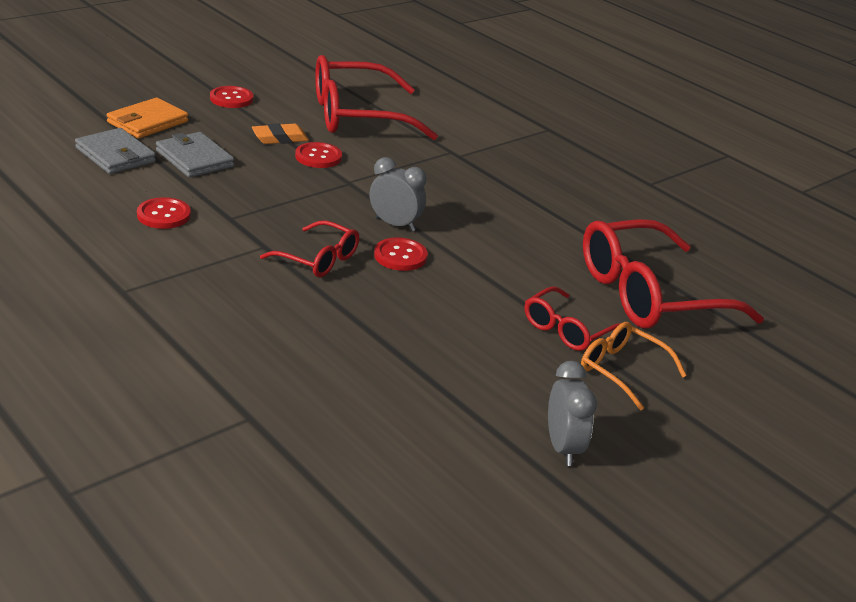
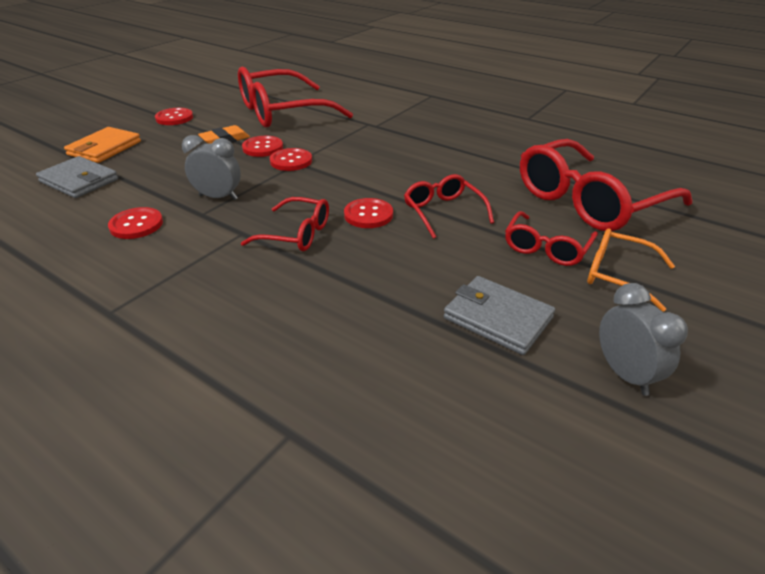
camera: 10 degrees left, 5 degrees up
grey wallet [156,132,234,177] -> grey wallet moved to [444,276,555,355]
grey clock [369,157,426,231] -> grey clock moved to [182,135,241,200]
none -> red button [270,148,312,171]
none -> red glasses [404,174,494,239]

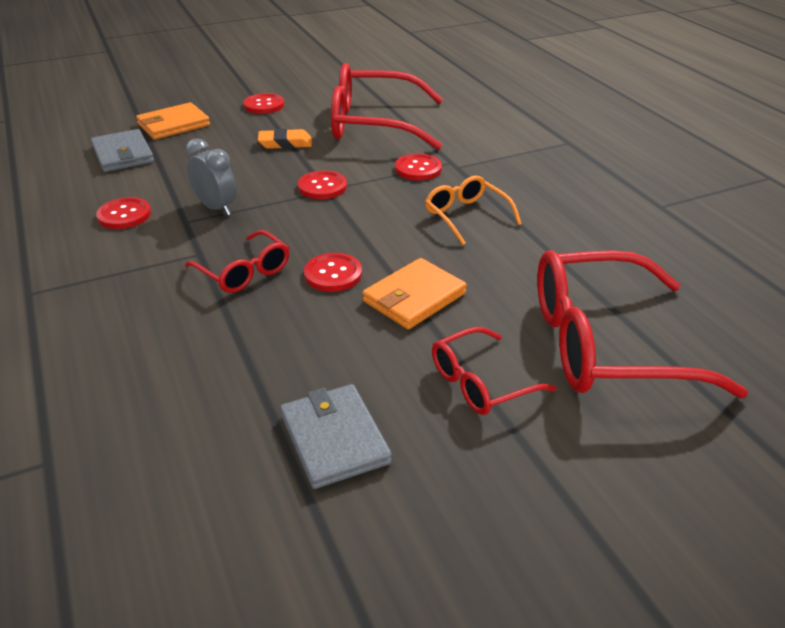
camera: 30 degrees right, 0 degrees up
red button [242,136,283,157] -> red button moved to [395,154,442,180]
red glasses [404,174,494,239] -> orange wallet [362,258,467,329]
orange glasses [587,228,675,312] -> orange glasses moved to [425,175,522,245]
grey clock [599,283,688,396] -> none

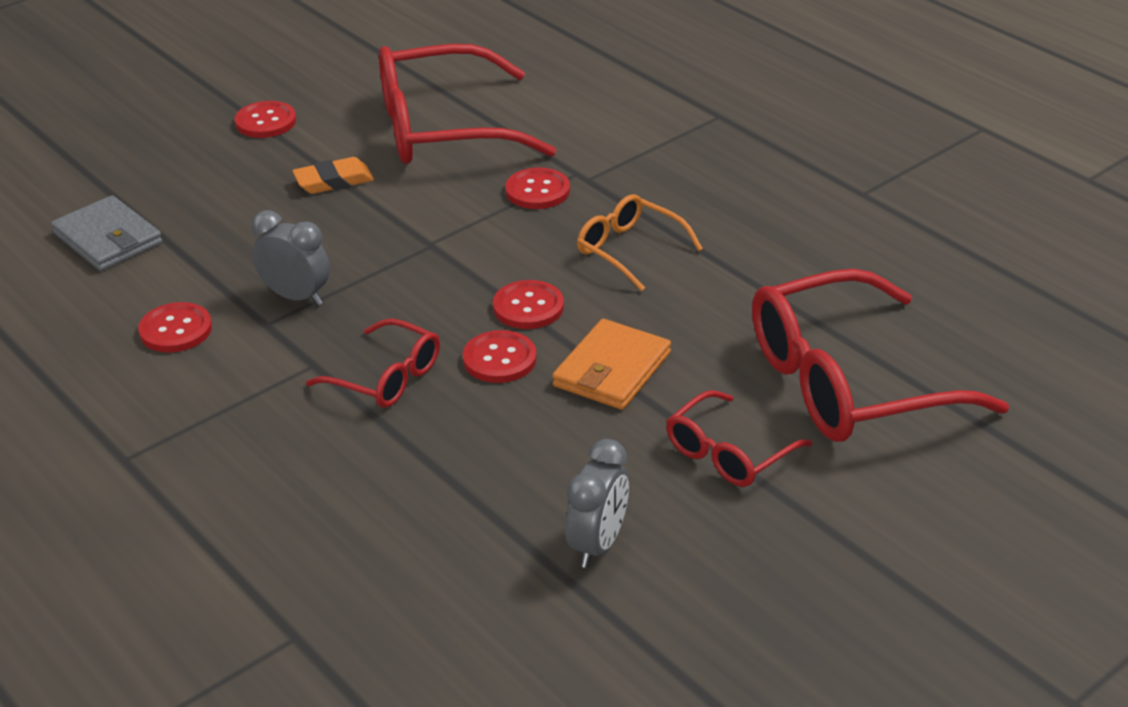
camera: 15 degrees left, 0 degrees up
orange wallet [136,102,210,140] -> none
grey wallet [280,384,392,489] -> grey clock [565,439,629,568]
red button [298,170,347,199] -> red button moved to [493,280,564,329]

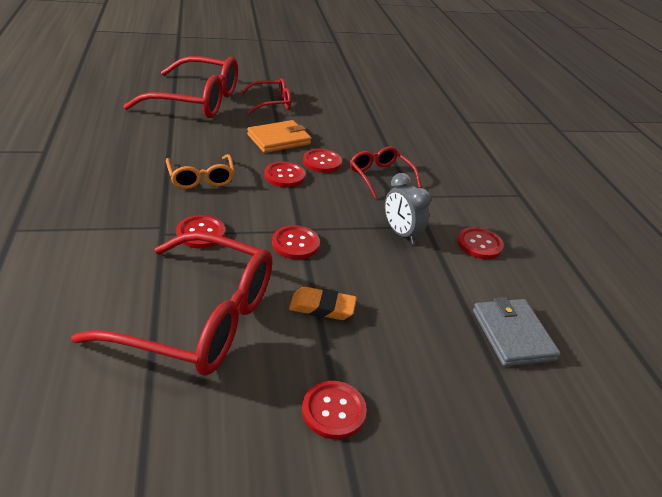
camera: 155 degrees left, 0 degrees up
grey clock [565,439,629,568] -> none
none -> red button [272,225,320,259]

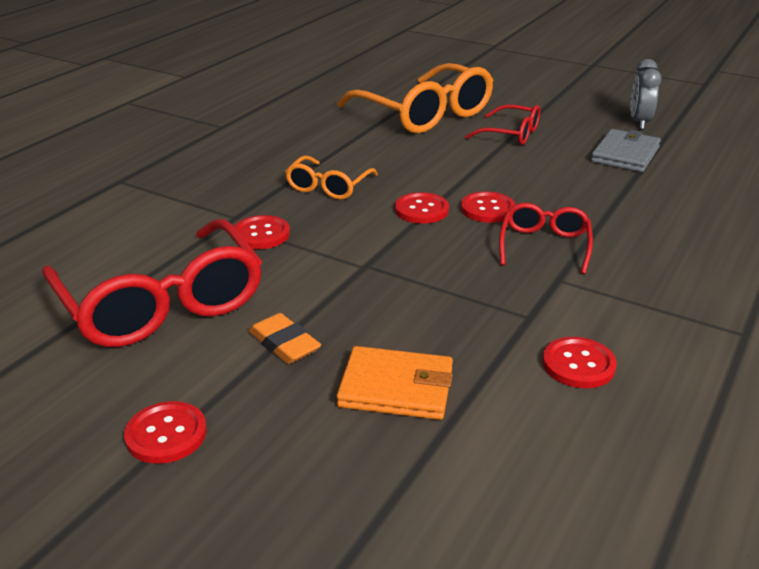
camera: 45 degrees right, 5 degrees down
red glasses [123,56,238,118] -> orange glasses [337,63,493,134]
orange wallet [247,120,311,153] -> orange wallet moved to [336,346,453,420]
red button [272,225,320,259] -> none
grey clock [385,173,431,244] -> grey clock moved to [631,59,662,129]
grey wallet [473,297,561,367] -> grey wallet moved to [591,129,661,172]

